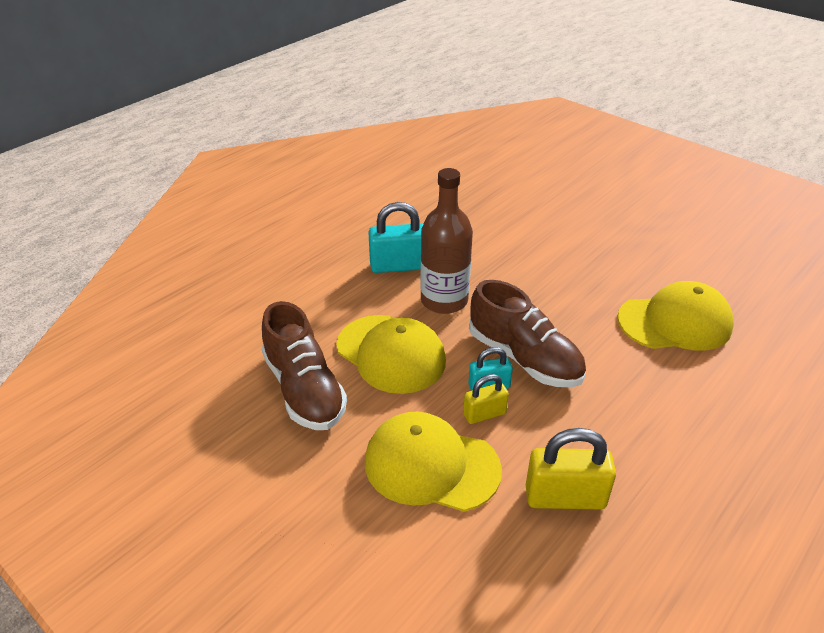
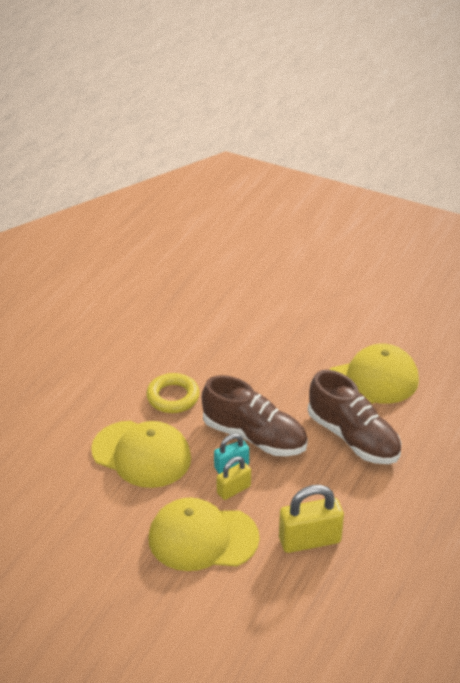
camera: 15 degrees left, 0 degrees up
brown shoe [262,301,347,430] -> brown shoe moved to [308,370,401,464]
turquoise padlock [368,202,423,273] -> none
brown bottle [420,168,473,314] -> yellow ring [146,373,200,413]

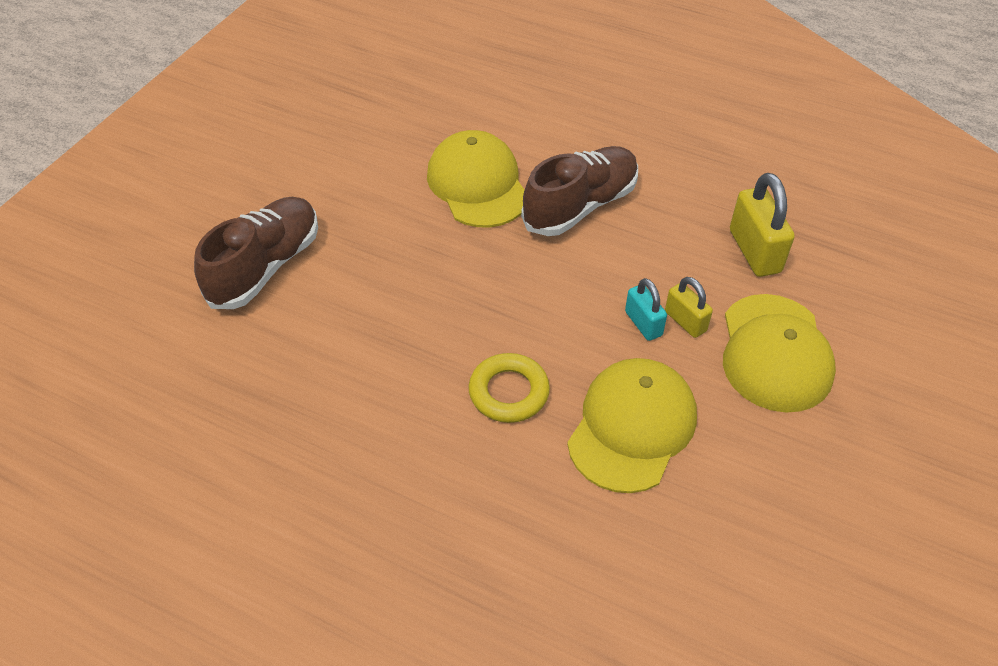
camera: 90 degrees left, 10 degrees up
brown shoe [202,375,308,456] -> brown shoe moved to [194,197,318,309]

